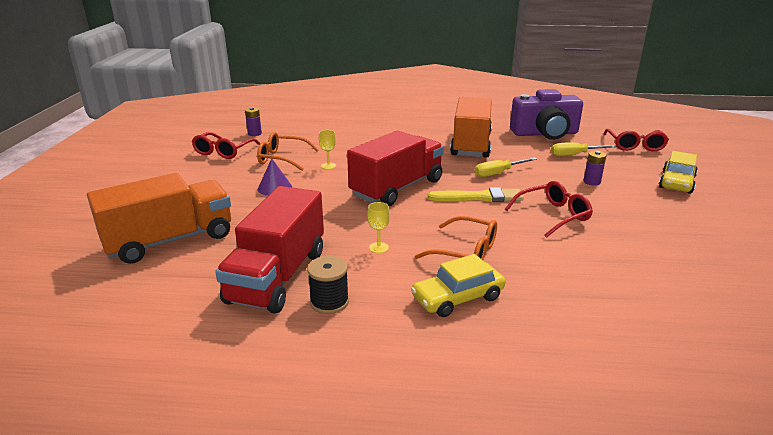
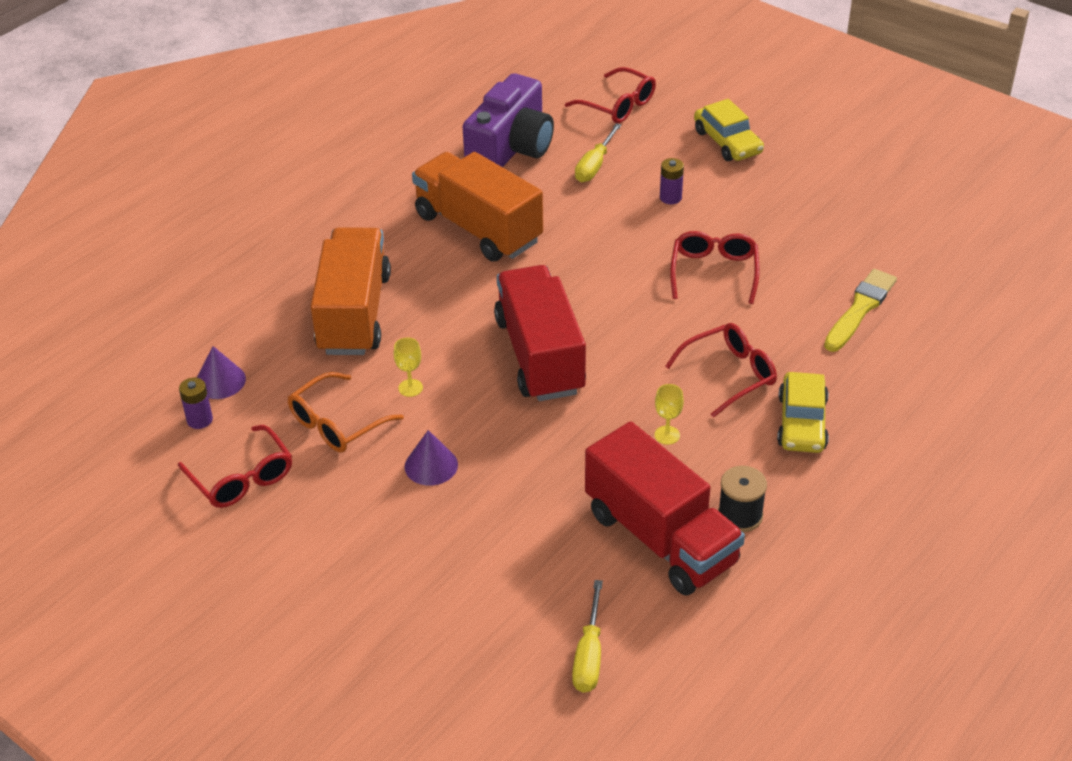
camera: 55 degrees left, 15 degrees up
orange truck [87,173,231,264] -> orange truck moved to [311,227,391,355]
orange glasses [415,216,497,260] -> red glasses [665,323,777,418]
yellow brush [428,187,524,202] -> yellow brush moved to [824,269,897,352]
yellow screwdriver [475,158,537,177] -> yellow screwdriver moved to [572,580,603,693]
none -> purple cone [197,346,246,399]

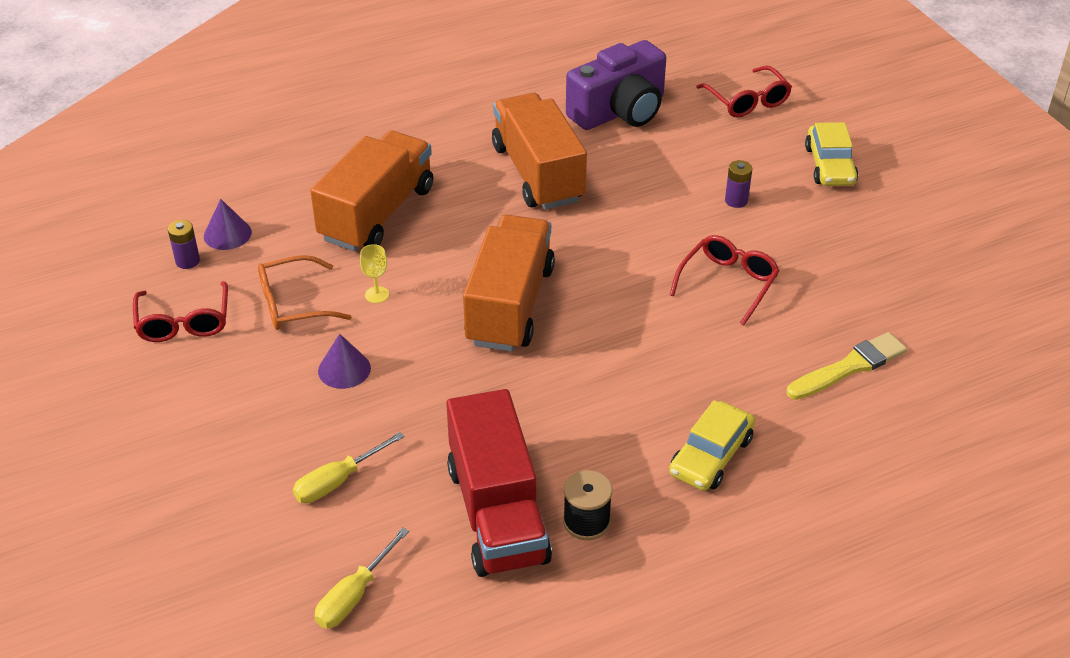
camera: 25 degrees right, 0 degrees up
red truck [494,265,586,401] -> orange truck [463,214,555,352]
yellow screwdriver [575,123,621,182] -> yellow screwdriver moved to [293,432,405,503]
yellow goblet [655,384,684,445] -> none
red glasses [665,323,777,418] -> none

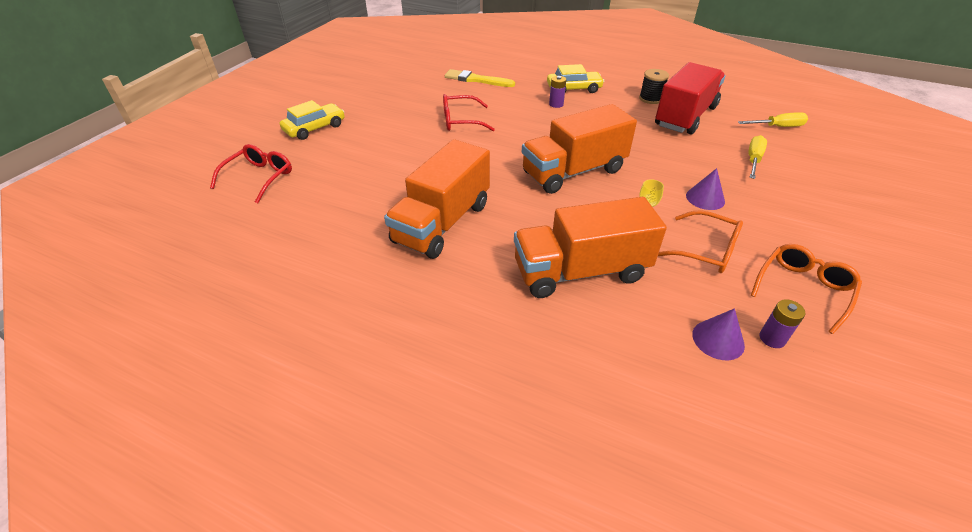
camera: 130 degrees left, 0 degrees up
red glasses [133,281,228,342] -> orange glasses [750,244,862,334]
yellow screwdriver [293,432,405,503] -> yellow screwdriver turned 75 degrees counterclockwise [749,135,767,179]
purple camera [566,40,666,130] -> none
purple battery [725,160,752,208] -> purple battery moved to [549,76,566,108]

